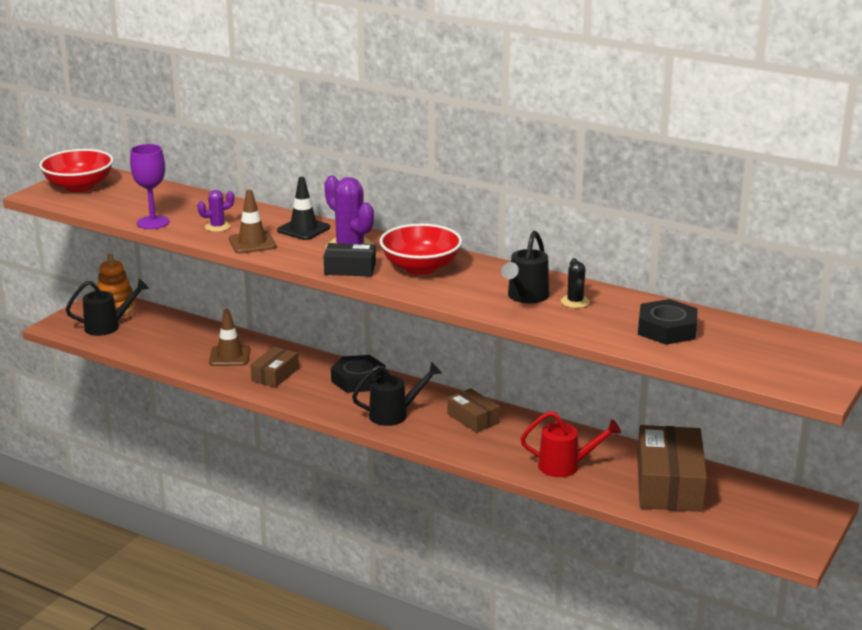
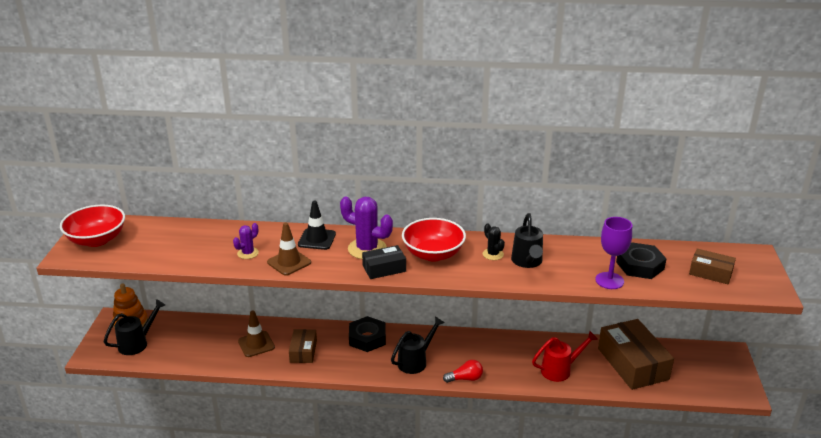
camera: 25 degrees left, 5 degrees up
purple goblet [130,144,170,229] -> purple goblet moved to [595,217,632,289]
brown box [447,388,500,433] -> brown box moved to [689,248,736,284]
black cactus [561,258,590,308] -> black cactus moved to [483,223,505,260]
none -> red light bulb [443,360,483,383]

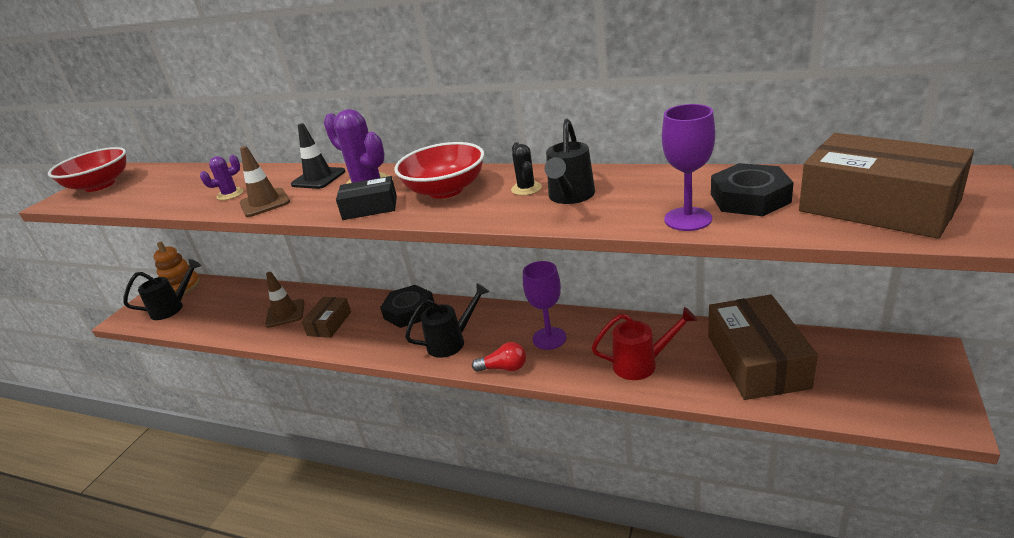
camera: 20 degrees right, 0 degrees up
brown box [689,248,736,284] -> brown box [799,133,974,239], size x1.86
none -> purple goblet [523,261,567,350]

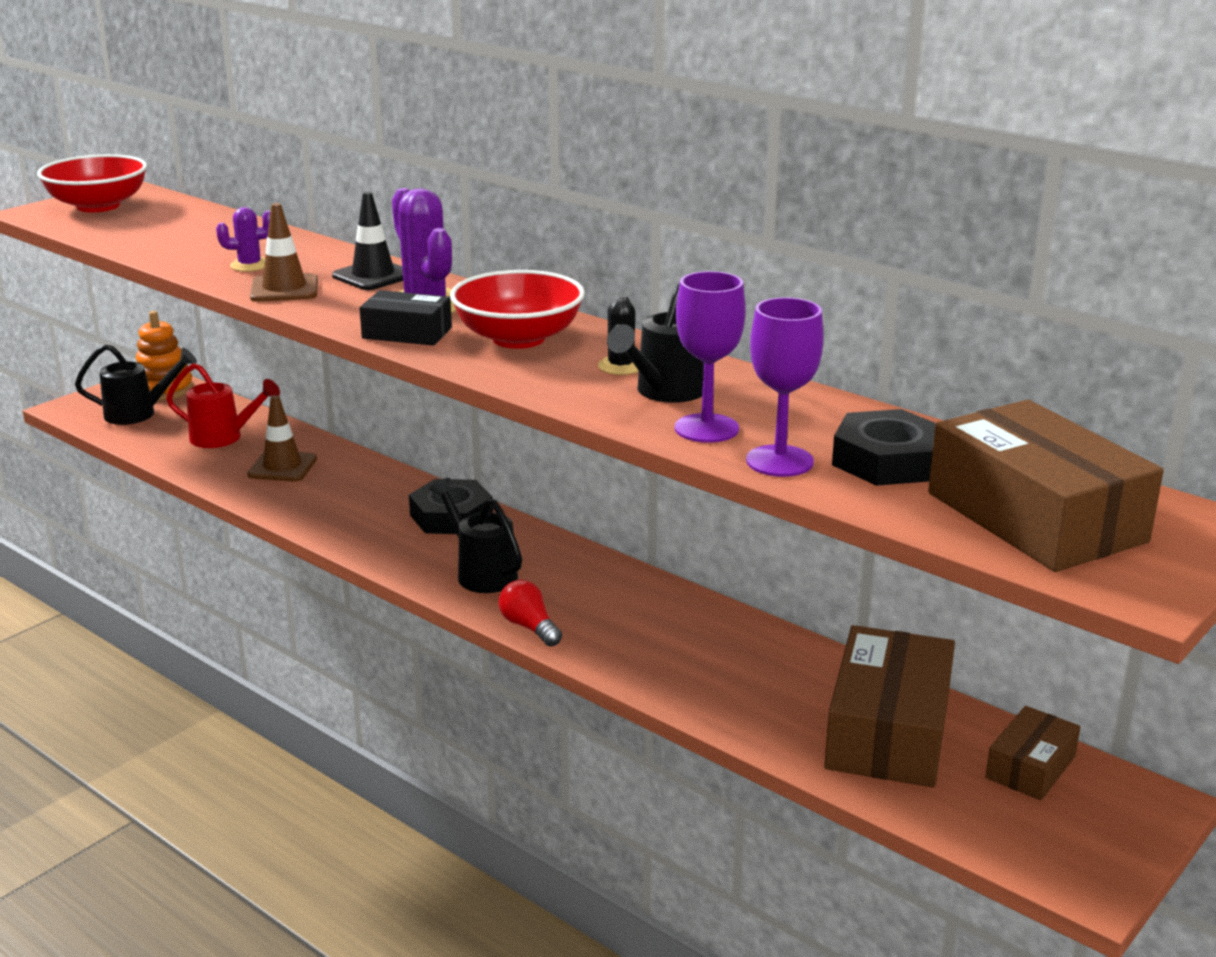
camera: 15 degrees right, 5 degrees down
brown box [301,297,351,338] -> brown box moved to [985,706,1080,800]
black watering can [405,283,489,358] -> black watering can turned 120 degrees counterclockwise [429,478,522,593]
red light bulb [472,342,526,372] -> red light bulb turned 150 degrees counterclockwise [499,580,562,646]
purple goblet [523,261,567,350] -> purple goblet moved to [675,271,746,443]
red watering can [591,307,697,380] -> red watering can moved to [166,363,280,448]

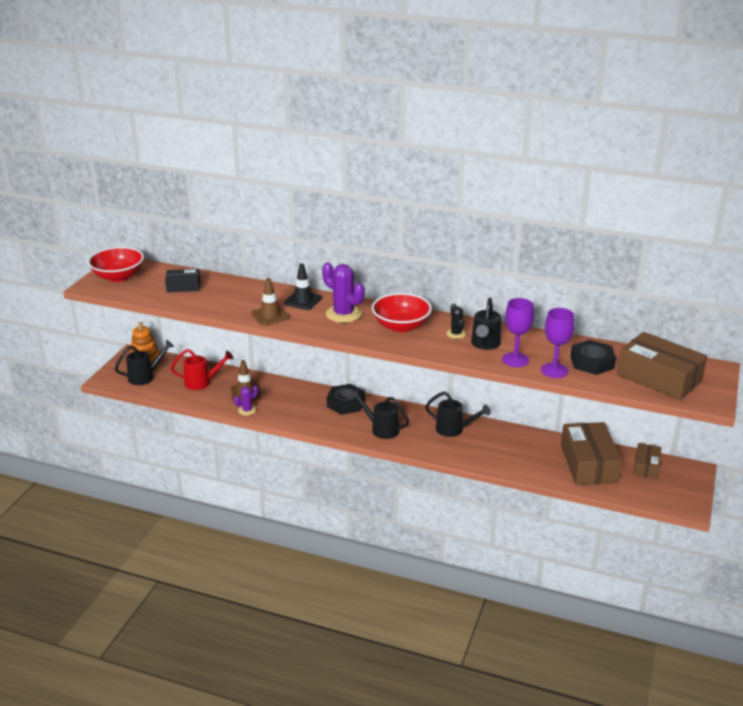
camera: 20 degrees left, 5 degrees up
purple cactus [216,207,270,272] -> purple cactus moved to [234,385,258,416]
black box [359,290,452,346] -> black box moved to [165,269,201,292]
red light bulb [499,580,562,646] -> none
none -> black watering can [425,391,491,437]

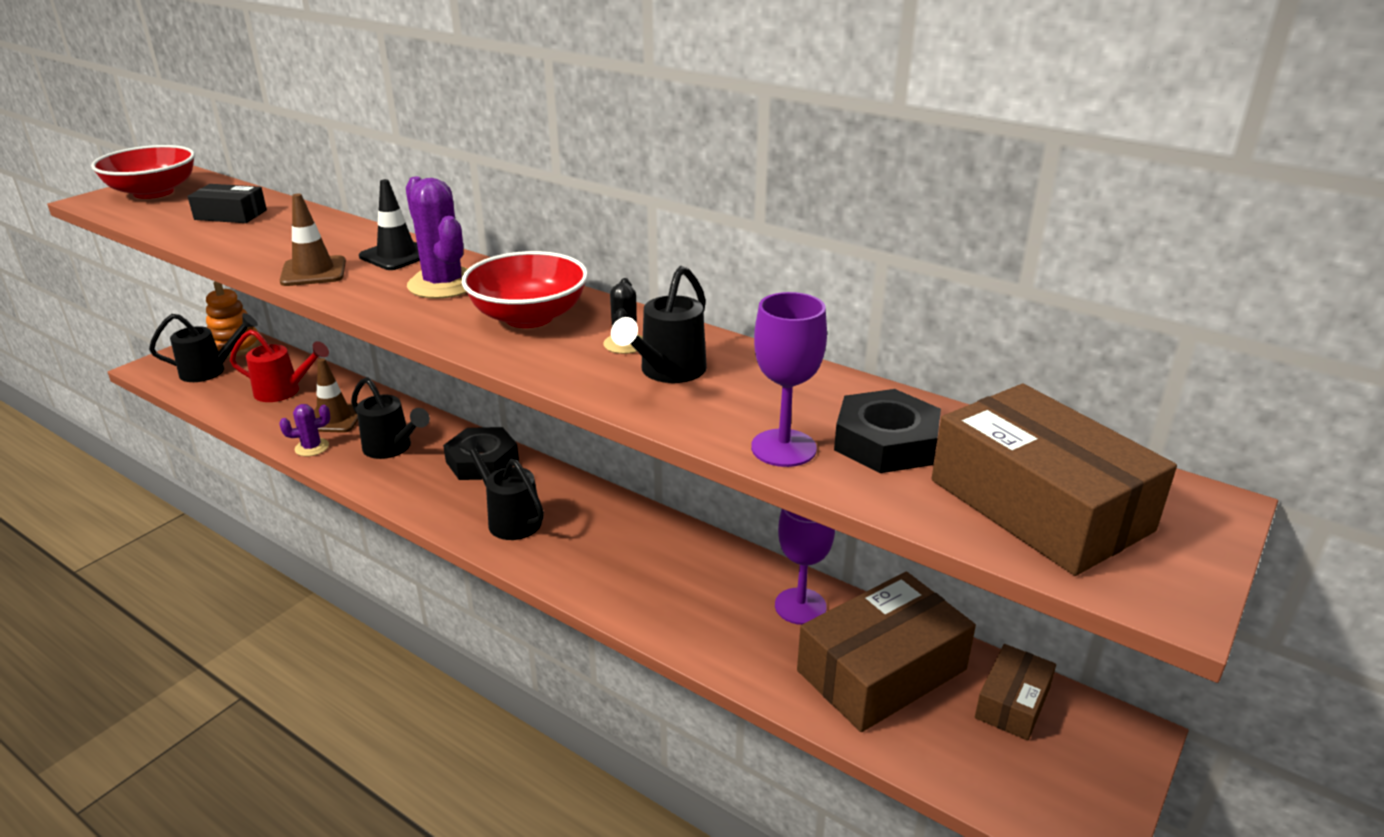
camera: 15 degrees right, 0 degrees up
black watering can [425,391,491,437] -> black watering can moved to [351,377,430,459]
purple goblet [502,298,534,367] -> purple goblet moved to [775,509,835,625]
brown box [561,422,622,485] -> brown box turned 45 degrees clockwise [797,572,976,732]

